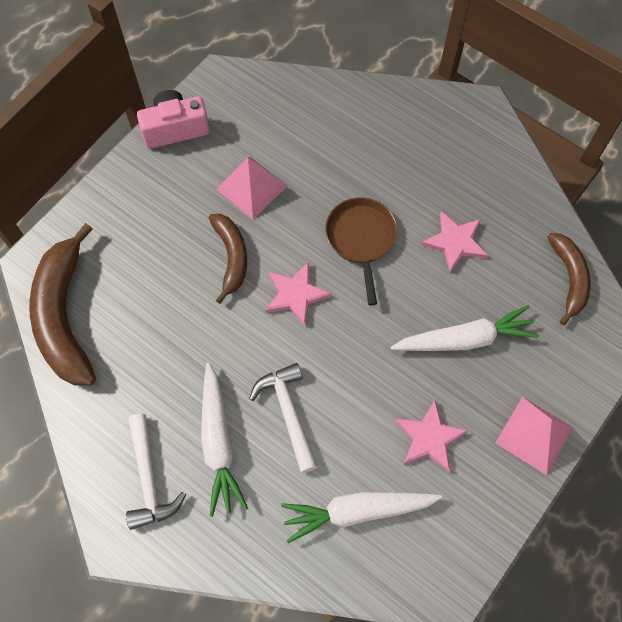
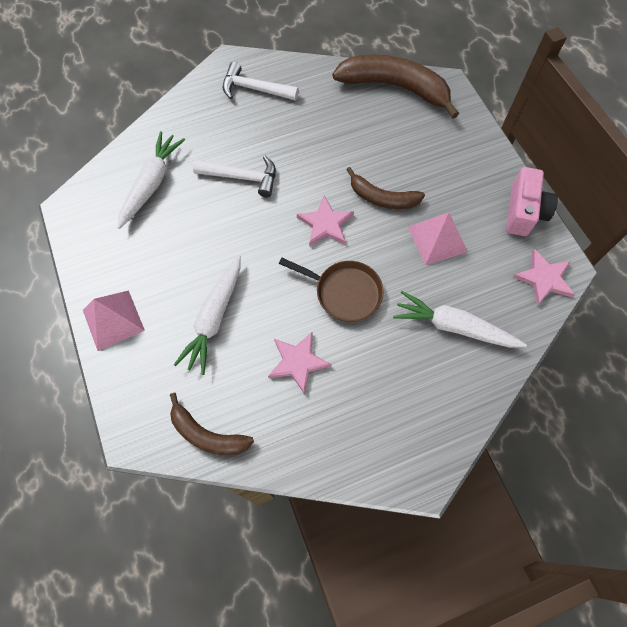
camera: 120 degrees right, 0 degrees up
white carrot [201,362,248,517] -> white carrot moved to [393,291,527,348]
pink star [395,400,468,472] -> pink star moved to [513,249,575,306]

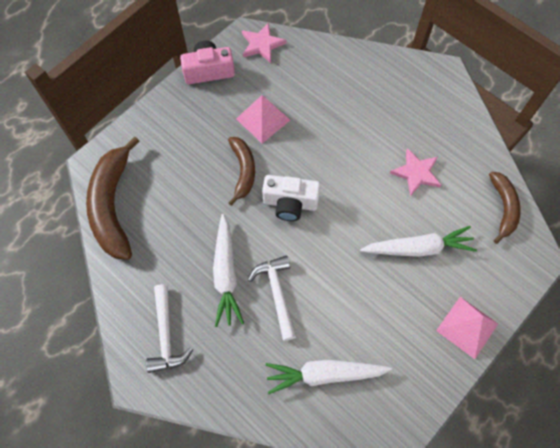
camera: 115 degrees left, 0 degrees up
brown pan [279,258,384,322] -> none
pink star [297,196,354,246] -> white camera [262,175,321,221]
white carrot [393,291,527,348] -> white carrot moved to [213,214,244,327]

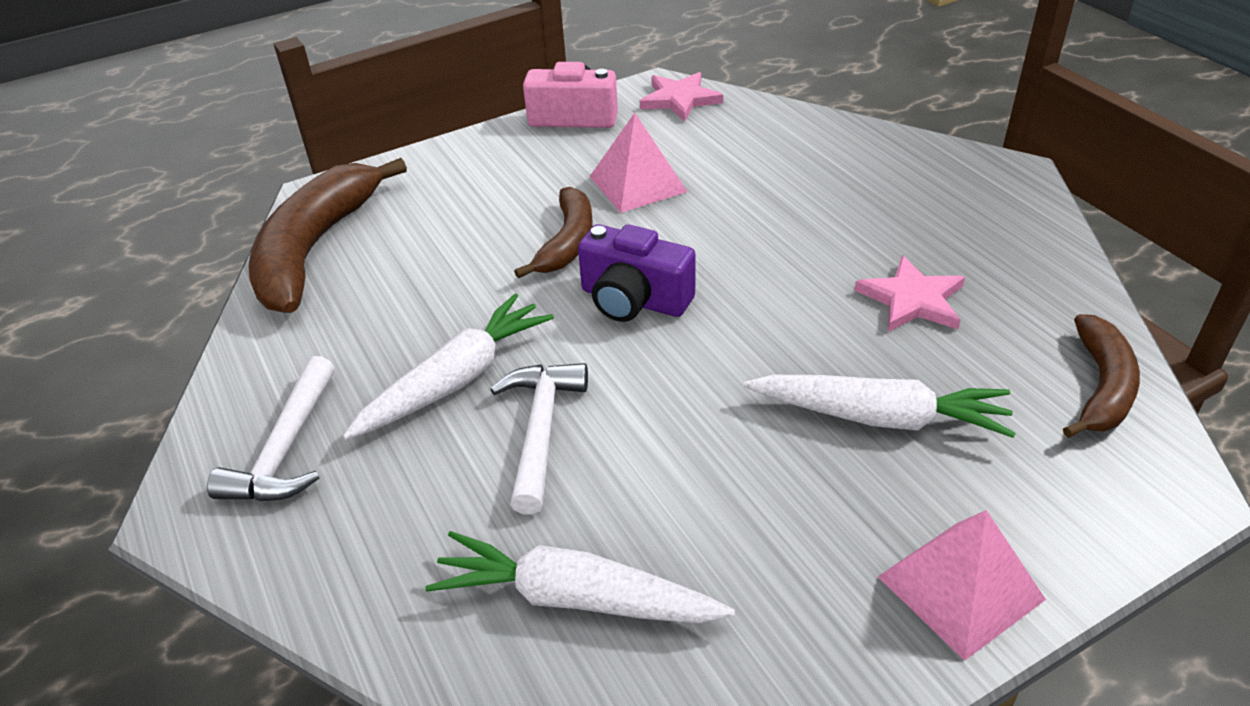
camera: 20 degrees right, 25 degrees down
white carrot [213,214,244,327] -> white carrot turned 150 degrees counterclockwise [343,293,554,440]
white camera [262,175,321,221] -> purple camera [578,224,696,322]

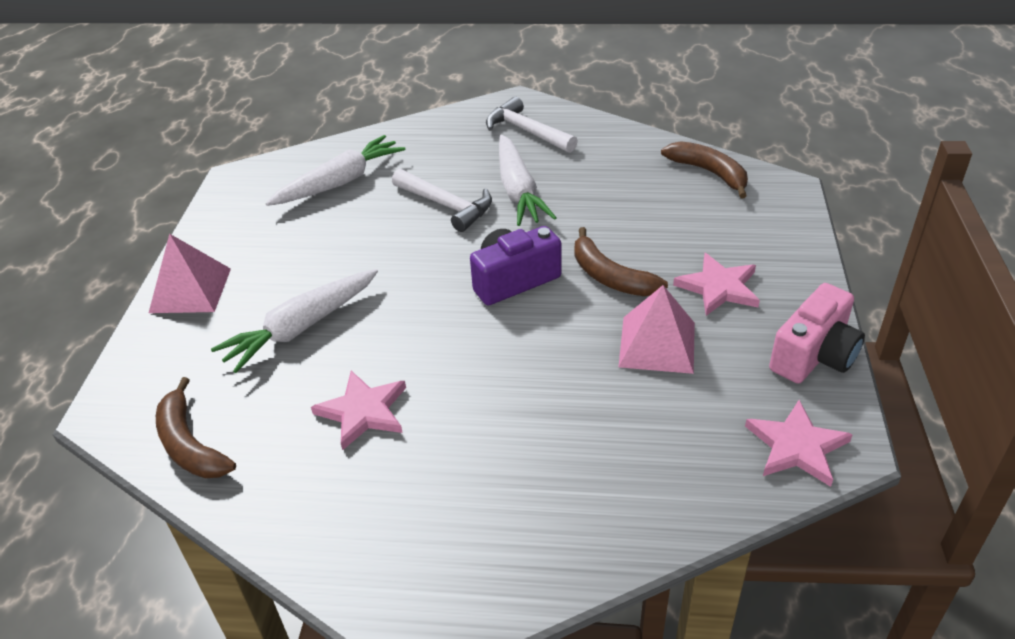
camera: 125 degrees right, 0 degrees up
brown banana [249,158,407,313] -> brown banana [661,141,748,198], size x0.58
none -> pink star [673,253,760,316]

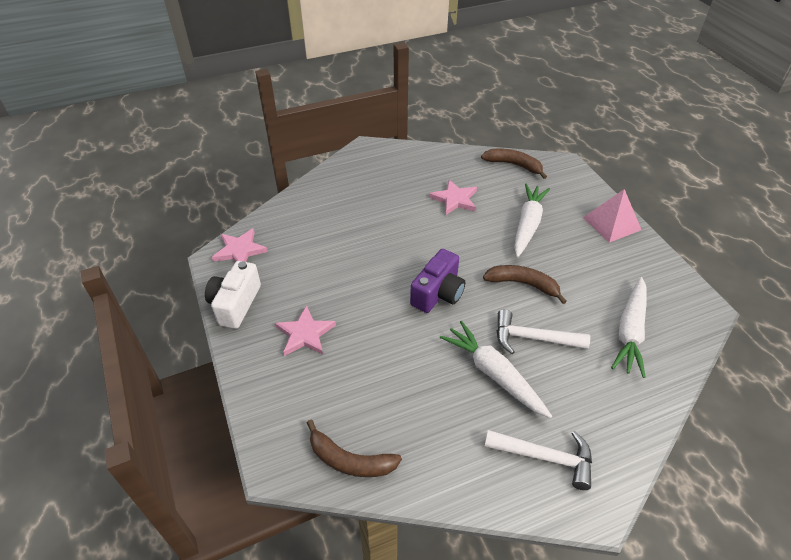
camera: 150 degrees right, 5 degrees up
brown banana [574,227,668,296] -> brown banana moved to [483,265,567,304]
pink pyramid [619,285,695,374] -> none
pink camera [769,283,865,384] -> white camera [205,261,261,329]

